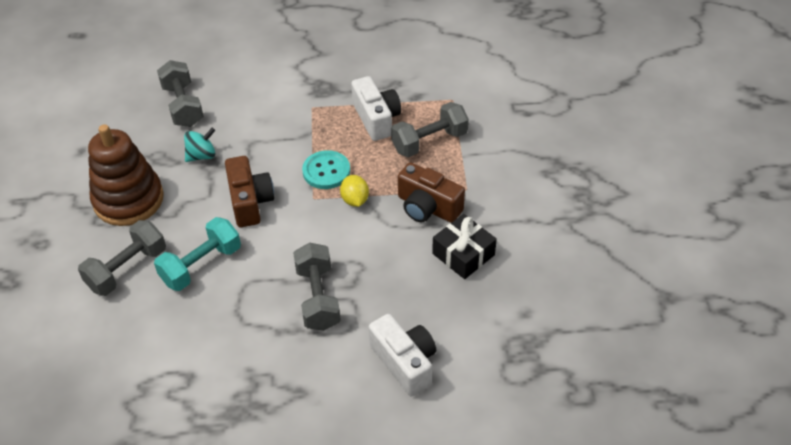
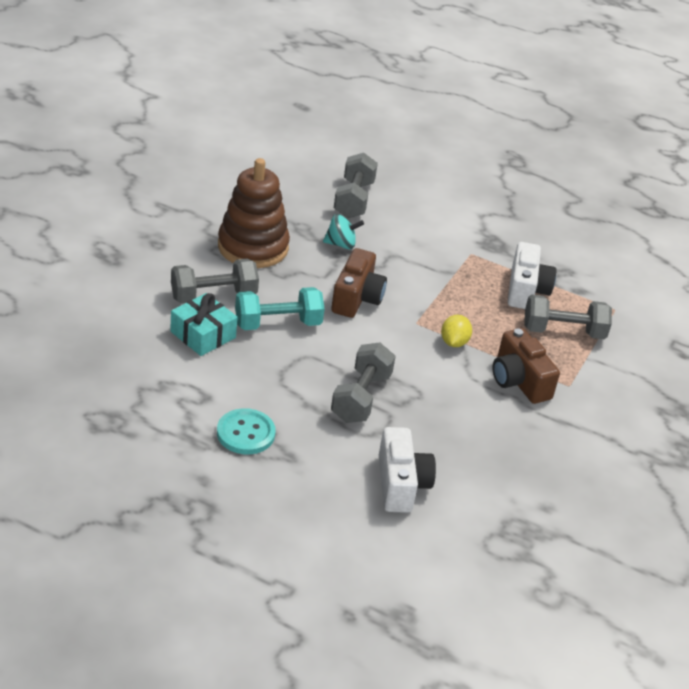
camera: 25 degrees right, 10 degrees down
turquoise button [302,150,350,189] -> turquoise button moved to [217,408,276,455]
black gift [432,214,497,279] -> none
none -> turquoise gift [170,293,238,356]

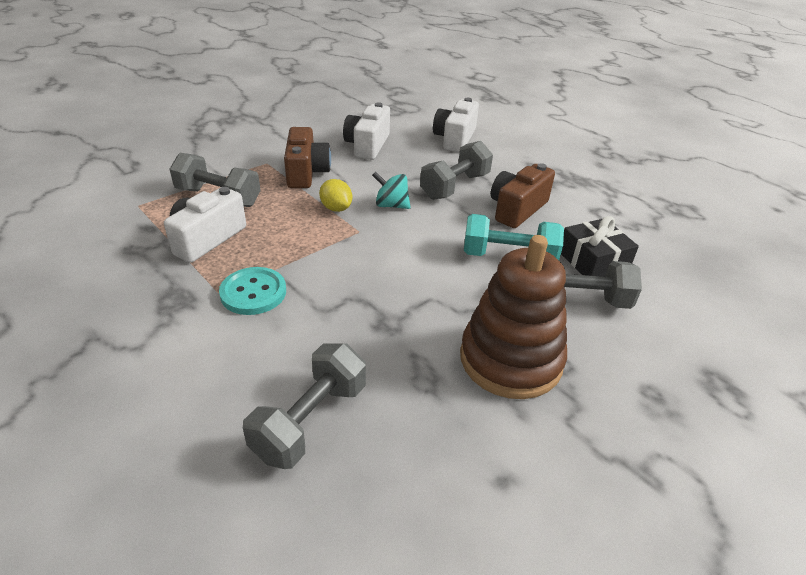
camera: 155 degrees left, 0 degrees up
turquoise gift [170,293,238,356] -> black gift [561,216,639,277]
turquoise button [217,408,276,455] -> turquoise button moved to [219,267,286,315]
turquoise spinning top [323,214,364,249] -> turquoise spinning top moved to [372,171,411,209]
brown camera [331,248,387,318] -> brown camera moved to [491,163,555,228]
yellow lemon [441,315,472,347] -> yellow lemon turned 75 degrees counterclockwise [319,179,352,212]
none -> white camera [343,102,390,160]

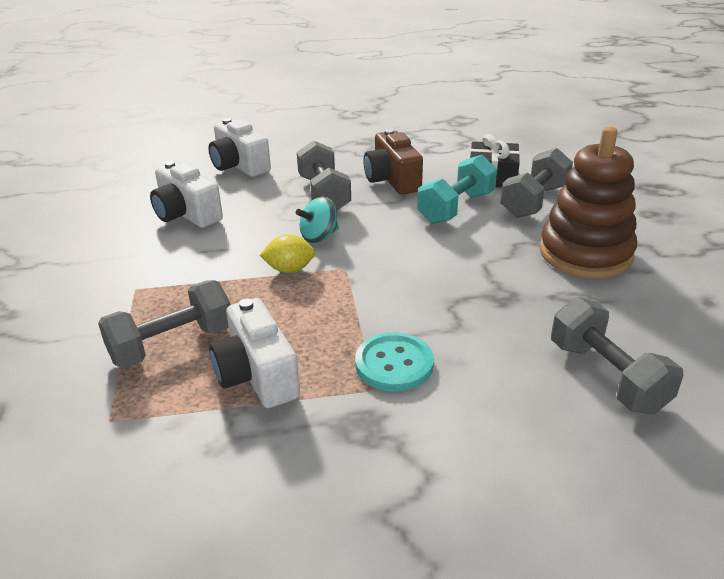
camera: 55 degrees left, 5 degrees down
brown camera [284,127,331,188] -> none

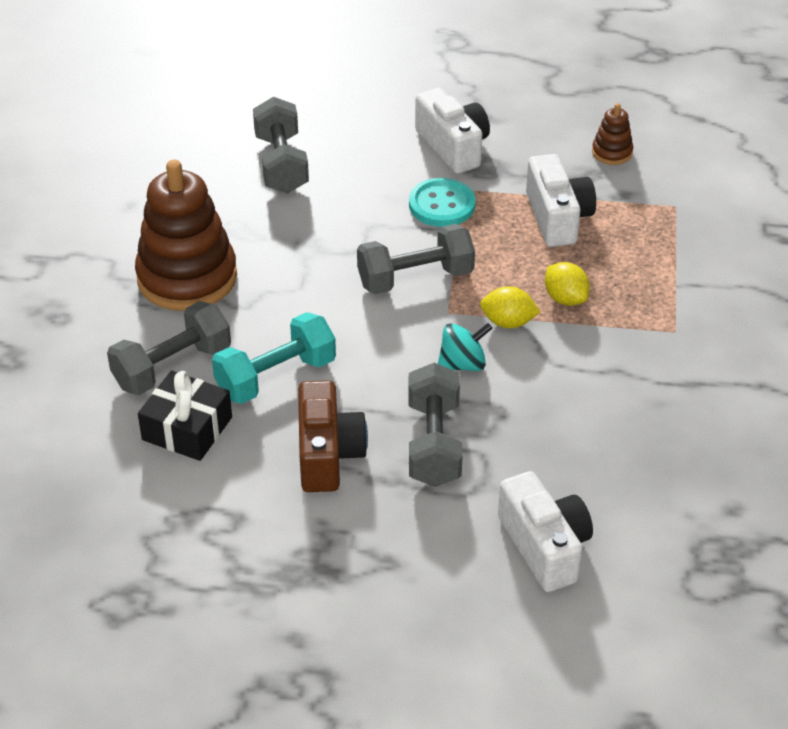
camera: 165 degrees left, 10 degrees up
grey dumbbell [98,280,230,368] -> grey dumbbell moved to [357,224,475,294]
white camera [150,161,223,228] -> white camera moved to [415,88,490,174]
none -> yellow lemon [545,262,590,306]
none -> brown stacking toy [592,103,633,165]

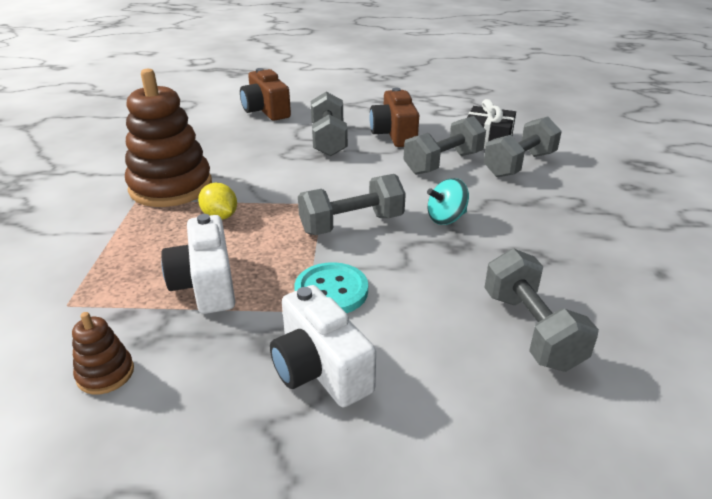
camera: 175 degrees right, 10 degrees down
brown stacking toy [135,160,237,311] -> brown stacking toy moved to [125,69,212,207]
turquoise dumbbell [212,312,336,404] -> grey dumbbell [403,116,486,175]
turquoise spinning top [438,323,493,371] -> turquoise spinning top moved to [427,178,469,225]
yellow lemon [480,286,541,328] -> none
white camera [498,471,593,592] -> brown camera [240,68,291,121]

